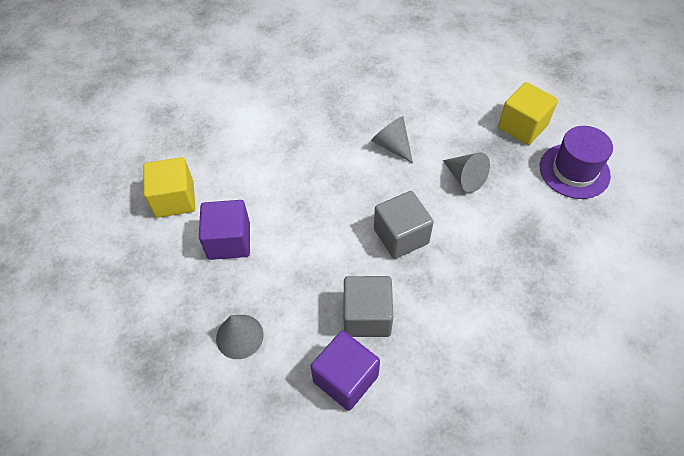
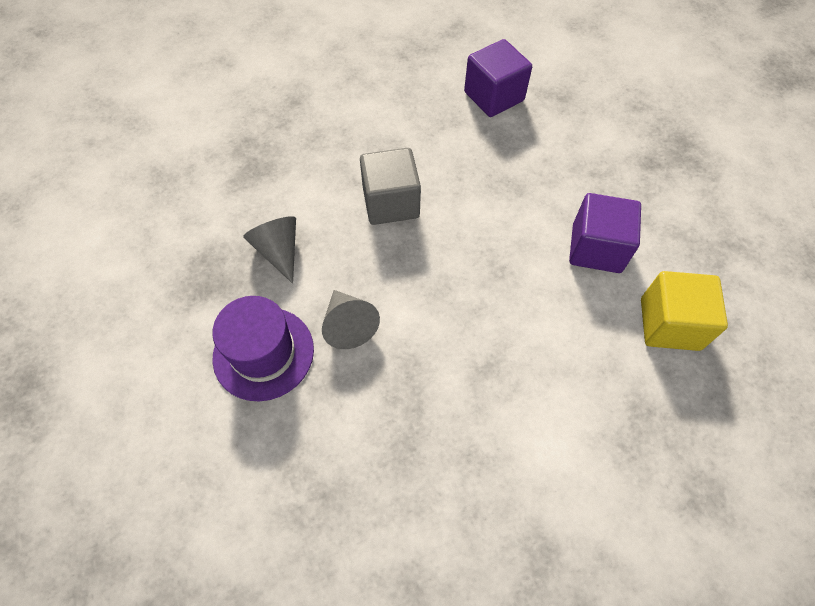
camera: 165 degrees left, 5 degrees up
grey cone [216,315,264,359] -> none
grey cube [344,276,393,337] -> none
yellow cube [498,82,558,145] -> none
purple hat [540,126,613,199] -> purple hat moved to [212,296,314,401]

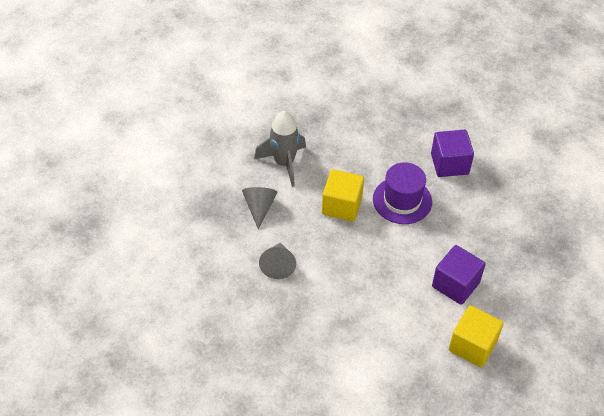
camera: 25 degrees right, 10 degrees down
purple hat [212,296,314,401] -> purple hat moved to [373,162,432,224]
grey cube [360,148,421,225] -> yellow cube [322,169,364,221]
none -> grey rocket [254,111,306,187]

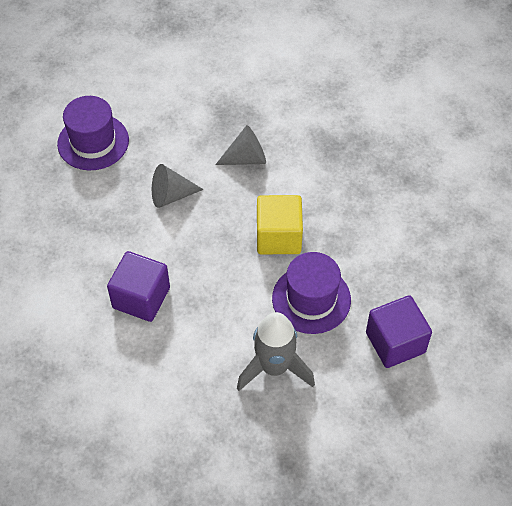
camera: 75 degrees right, 5 degrees up
grey rocket [254,111,306,187] -> grey rocket moved to [237,312,315,391]
purple cube [432,245,486,305] -> purple cube moved to [107,251,170,322]
yellow cube [449,306,504,367] -> none
none -> purple hat [57,96,129,170]

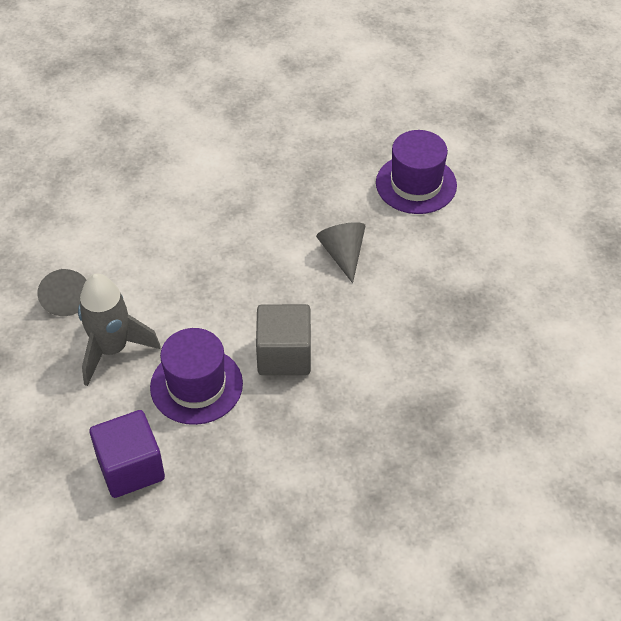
camera: 90 degrees right, 5 degrees down
purple cube [107,251,170,322] -> none
grey cone [215,125,266,165] -> grey cone moved to [37,269,87,316]
yellow cube [257,195,303,254] -> grey cube [256,304,311,375]

